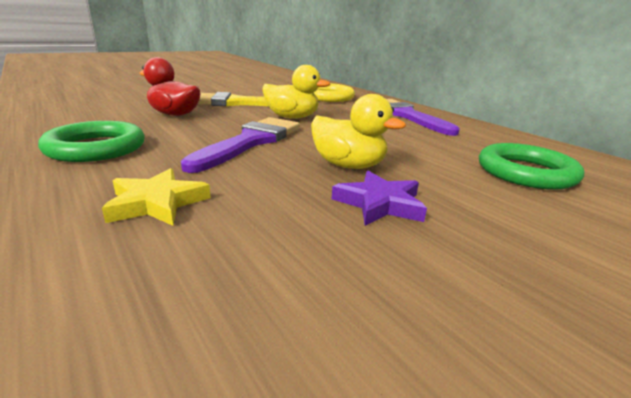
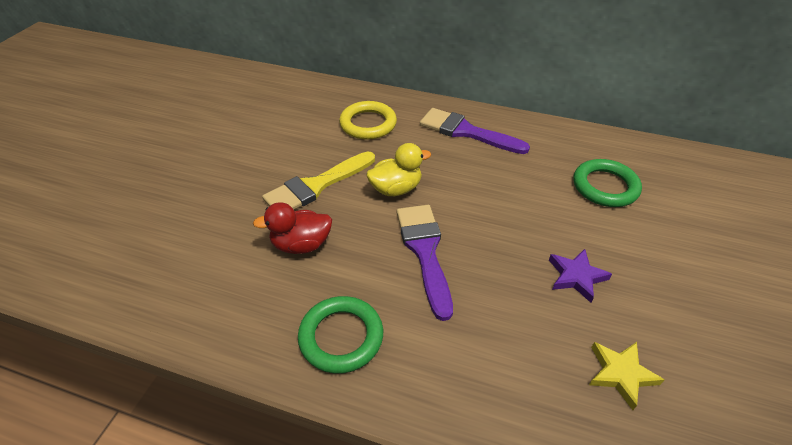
camera: 35 degrees left, 20 degrees up
yellow star [102,168,211,226] -> yellow star moved to [589,342,664,410]
yellow duck [311,94,406,169] -> none

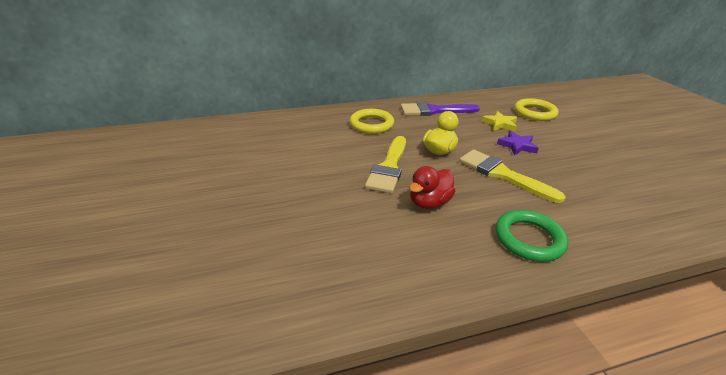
camera: 35 degrees left, 10 degrees down
purple brush [397,205,453,321] -> yellow brush [459,149,566,203]
purple star [549,249,612,303] -> purple star moved to [497,131,539,155]
green ring [573,159,642,207] -> yellow ring [514,98,559,121]
yellow star [589,342,664,410] -> yellow star moved to [482,111,517,131]

